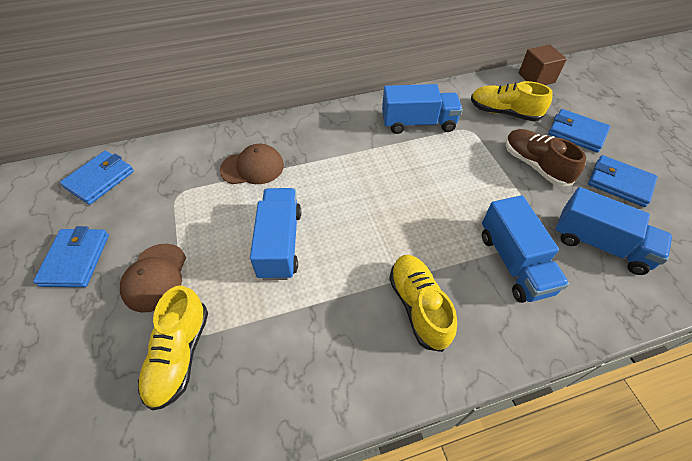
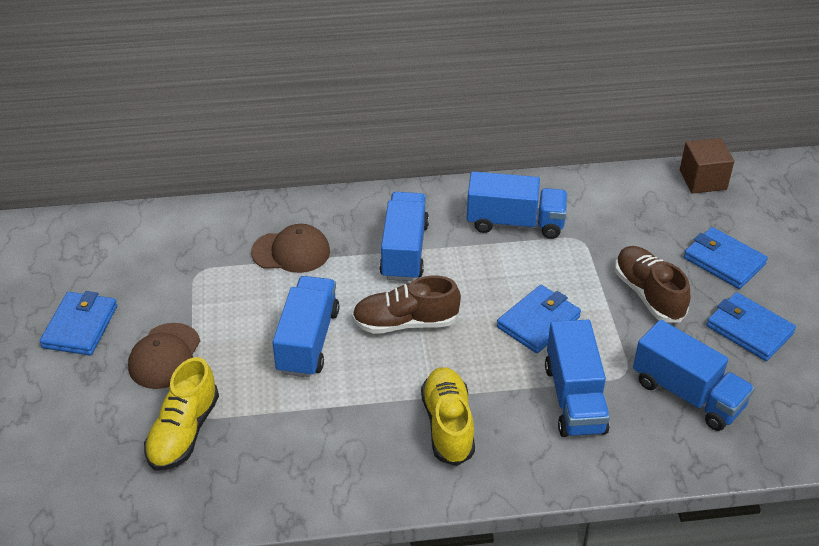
camera: 10 degrees right, 10 degrees down
blue wallet [60,151,134,205] -> blue wallet moved to [497,285,581,353]
yellow shoe [471,81,553,121] -> none
none -> brown shoe [352,276,461,334]
none -> blue truck [379,192,429,281]

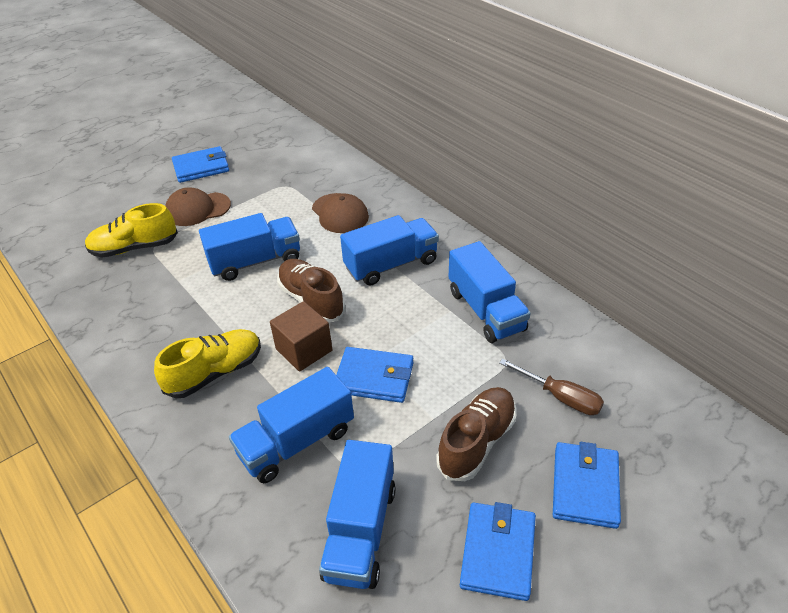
camera: 60 degrees right, 0 degrees up
brown cube [680,138,734,194] -> brown cube moved to [270,301,332,372]
none -> brown screwdriver [499,359,604,415]

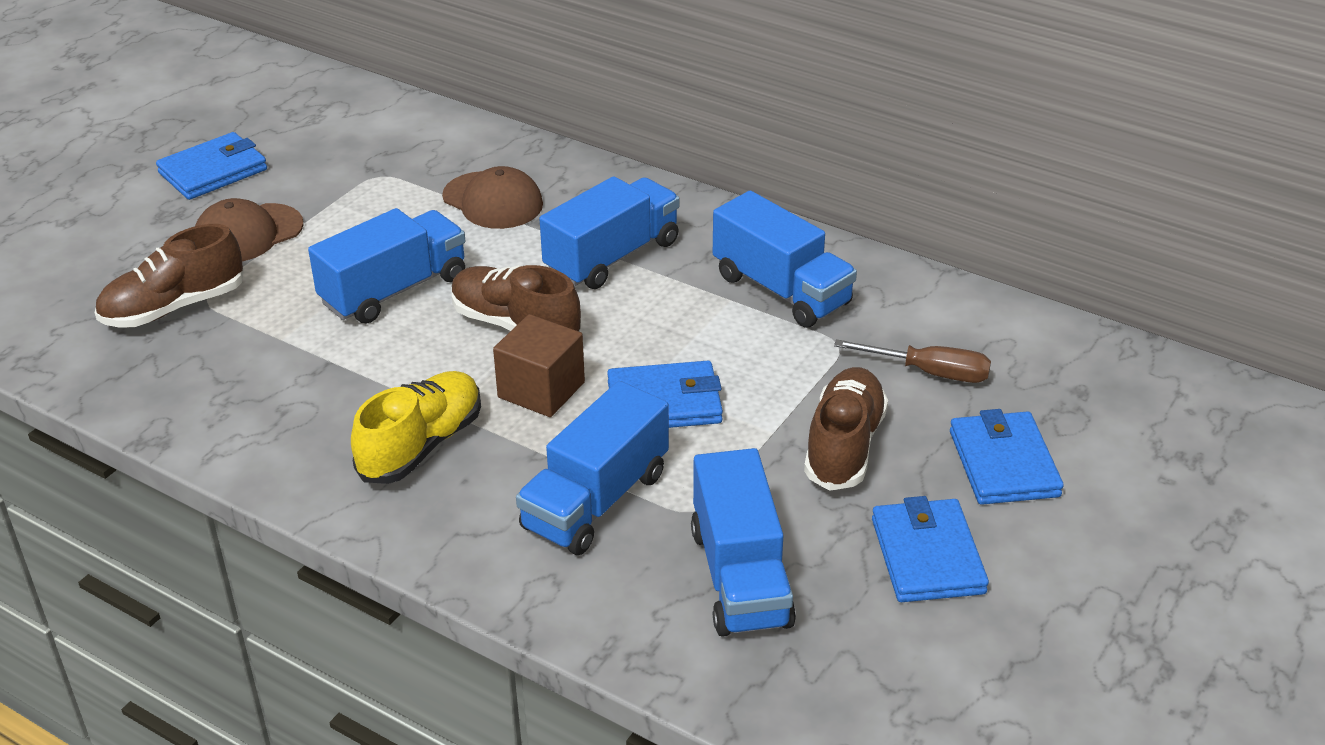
camera: 20 degrees left, 5 degrees down
yellow shoe [85,203,178,258] -> brown shoe [95,224,243,328]

